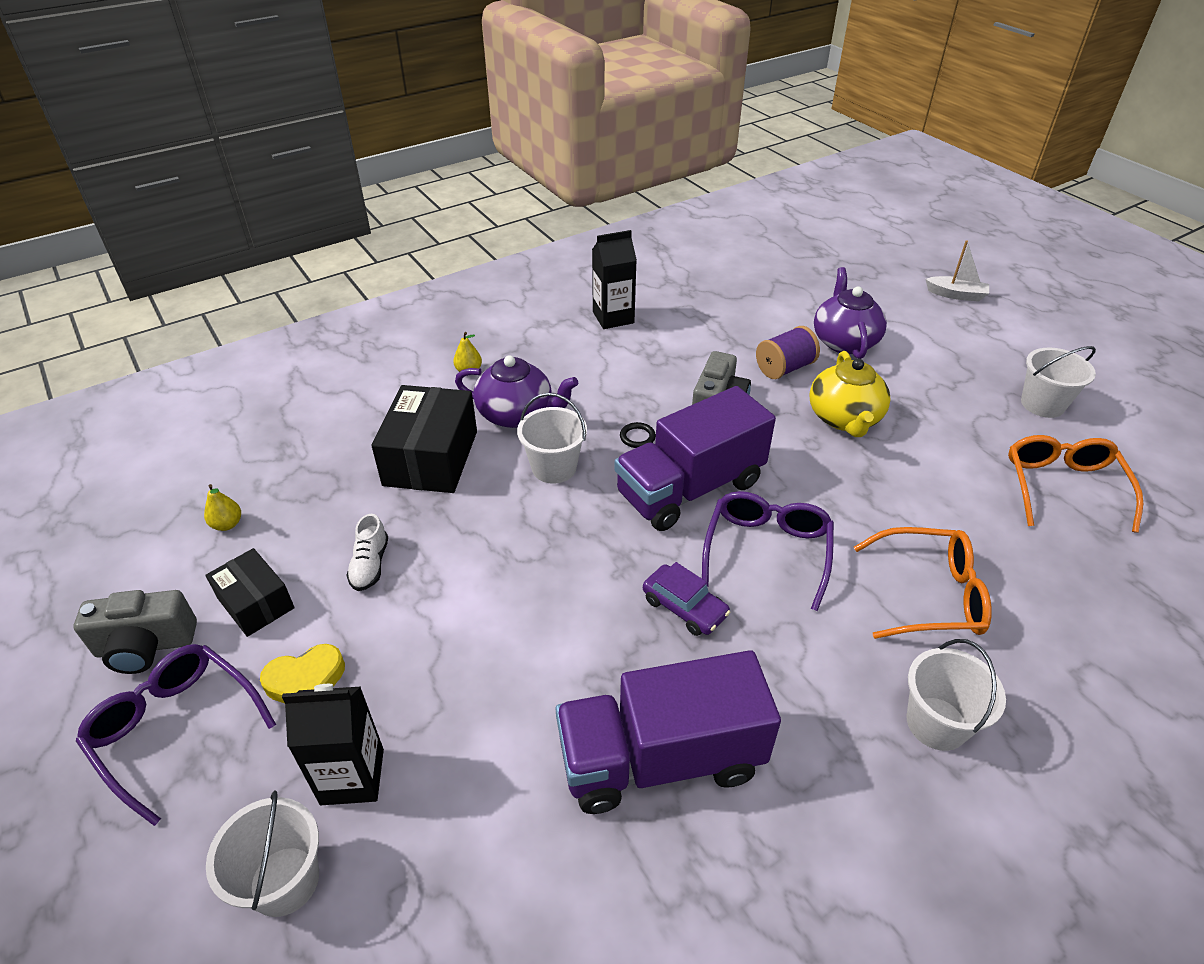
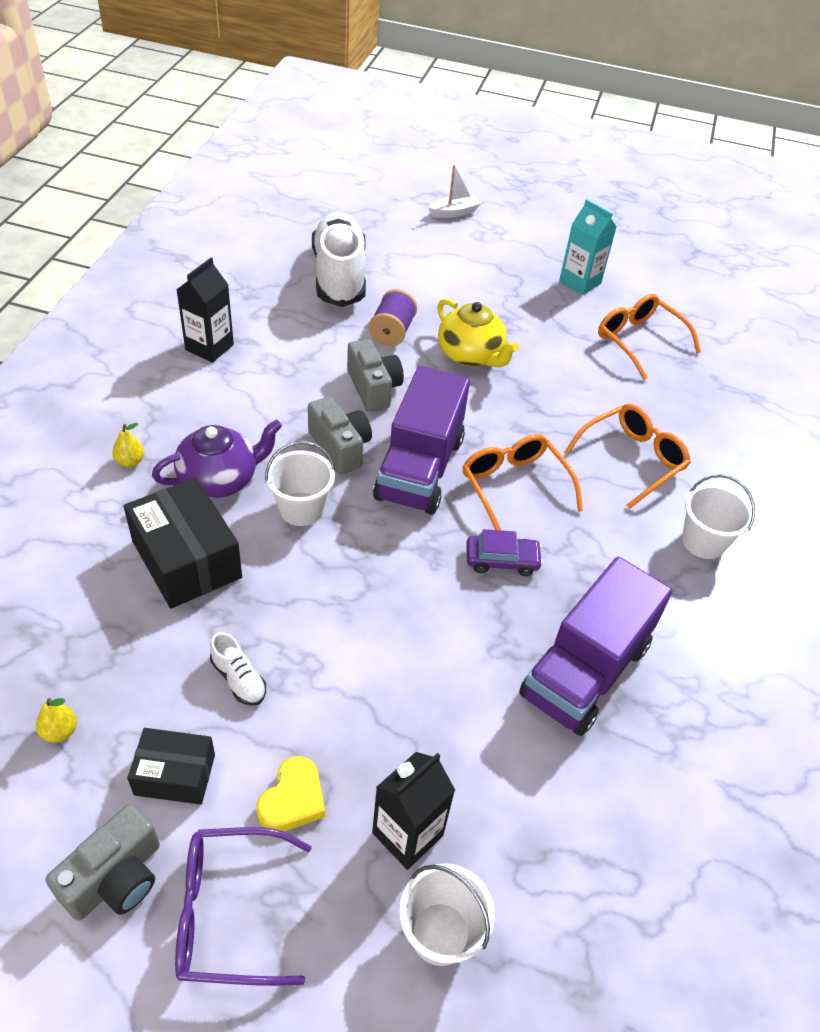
camera: 45 degrees left, 5 degrees up
black ring [620,422,656,448] -> grey camera [308,397,372,475]
purple glasses [702,491,834,611] -> orange glasses [462,434,583,530]
purple teapot [814,267,887,359] -> none
white bucket [1021,346,1096,418] -> turquoise carton [559,199,616,295]
none -> white shoe [312,212,366,307]

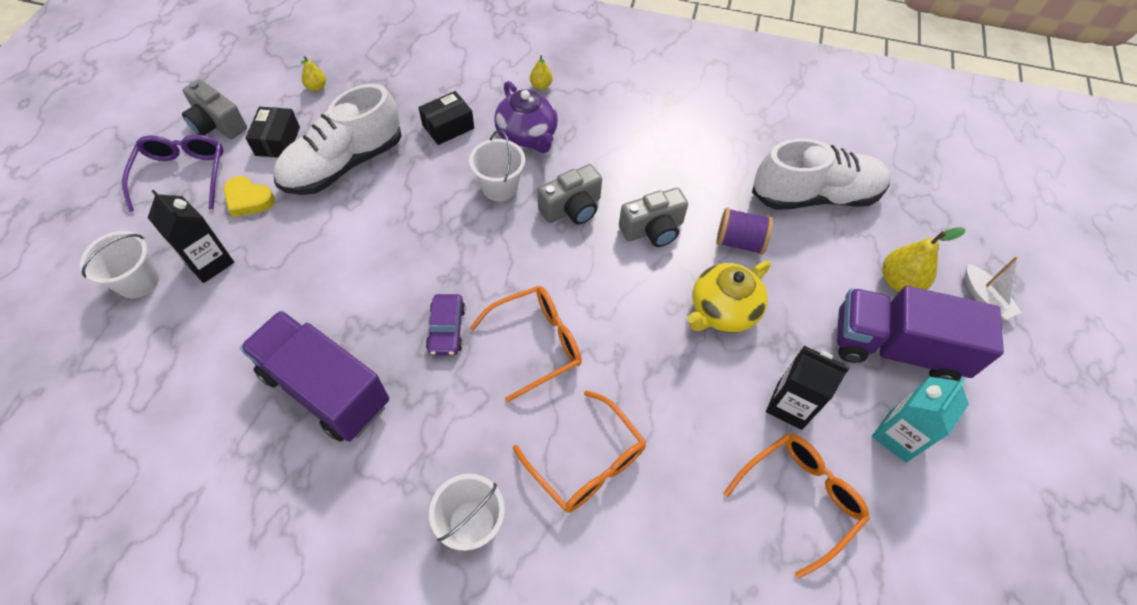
camera: 90 degrees right, 10 degrees up
black box [124,477,242,609] -> black box [418,91,474,145], size x0.60
black carton [176,258,234,363] -> black carton moved to [766,346,850,430]
white shoe [210,632,266,706] -> white shoe [274,84,402,195], size x2.47
purple truck [373,366,470,515] -> purple truck moved to [837,286,1004,381]
none -> yellow pear [882,227,966,292]

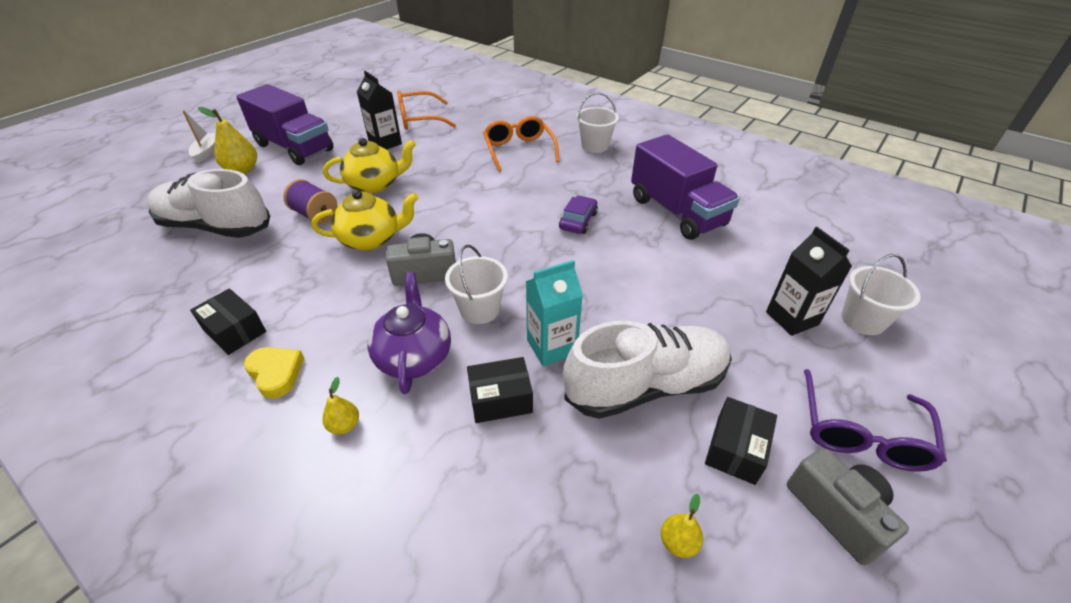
camera: 155 degrees left, 15 degrees down
yellow heart [223,176,275,217] -> yellow heart moved to [244,347,304,399]
orange glasses [470,286,582,403] -> none
grey camera [619,188,688,247] -> yellow teapot [312,190,419,251]
turquoise carton [872,377,969,463] -> turquoise carton moved to [526,260,583,366]
none -> black box [190,288,266,355]

